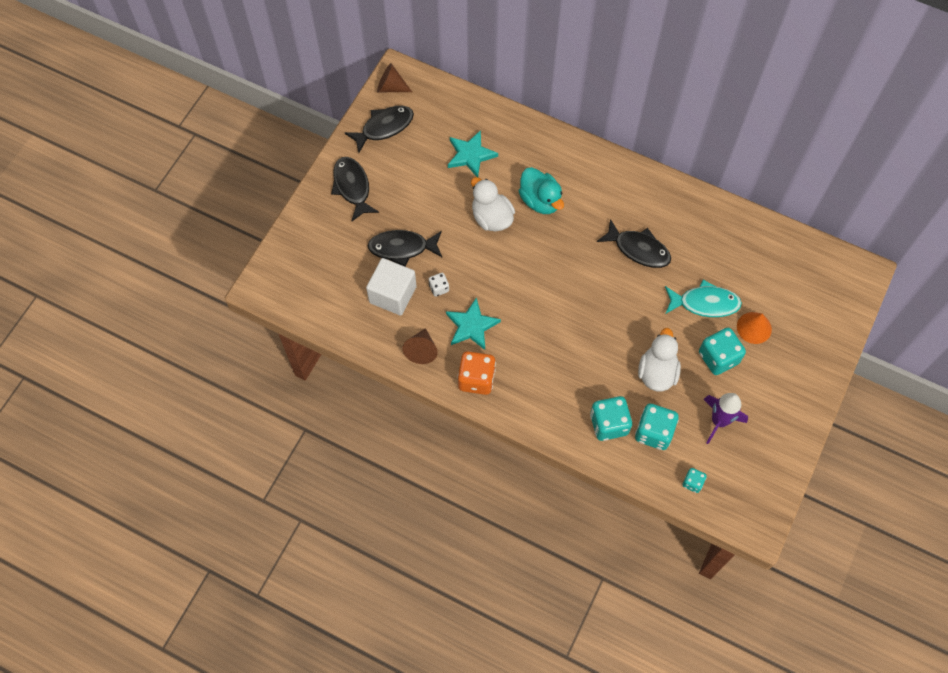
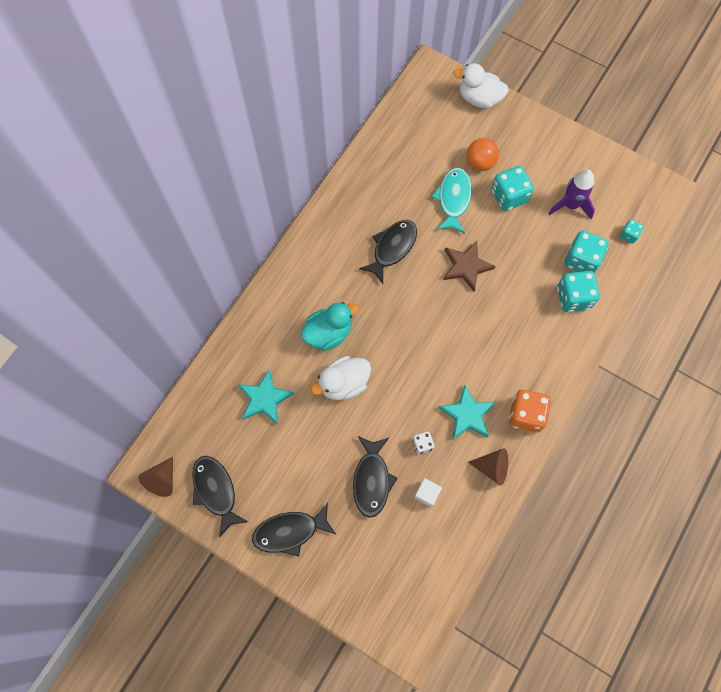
camera: 85 degrees left, 5 degrees up
white cube [366,258,417,316] -> white cube [414,478,442,507], size x0.51
white duck [638,328,681,392] -> white duck moved to [453,63,509,108]
orange cone [737,312,772,344] -> orange ball [467,138,499,171]
none -> brown star [443,241,496,291]

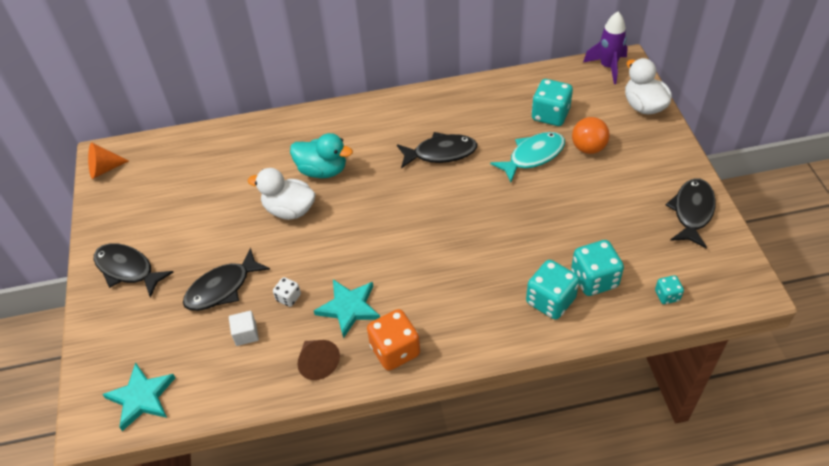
camera: 50 degrees right, 20 degrees down
brown cone [138,457,173,497] -> orange cone [88,143,129,179]
black fish [192,456,248,537] -> black fish moved to [666,178,716,248]
turquoise star [238,369,294,424] -> turquoise star moved to [102,363,176,431]
brown star [443,241,496,291] -> none
turquoise dice [491,166,534,211] -> turquoise dice moved to [531,79,573,126]
purple rocket [548,169,595,219] -> purple rocket moved to [583,12,628,84]

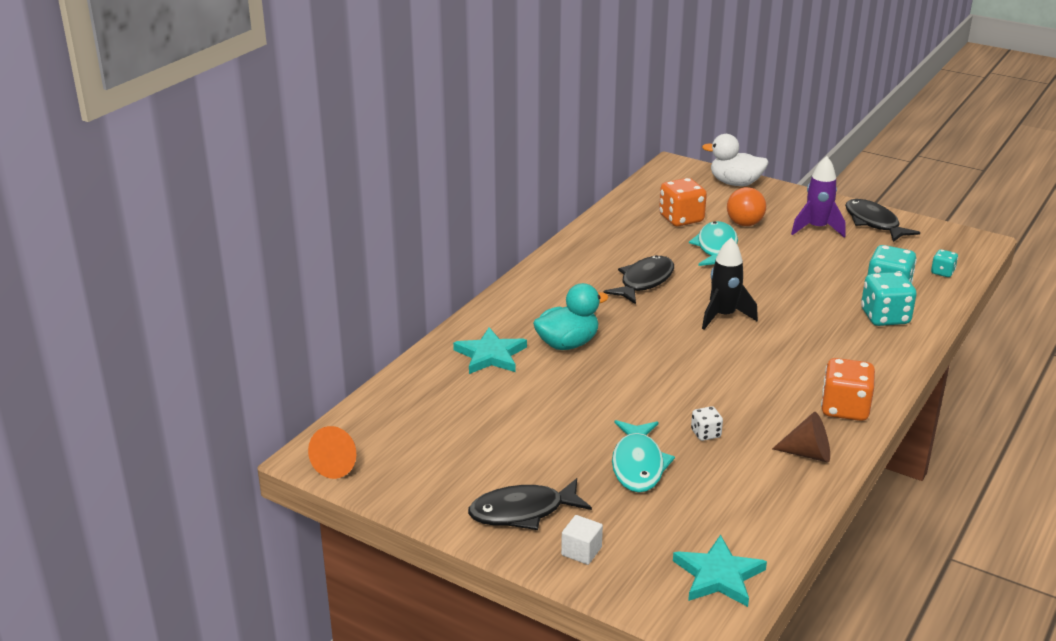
camera: 50 degrees left, 20 degrees down
black fish [183,247,270,311] -> turquoise fish [612,420,675,493]
white cube [229,311,259,346] -> white cube moved to [561,515,603,565]
white duck [248,168,316,220] -> none
turquoise star [314,279,380,339] -> turquoise star moved to [453,327,527,374]
turquoise dice [531,79,573,126] -> orange dice [659,178,707,226]
purple rocket [583,12,628,84] -> purple rocket moved to [791,156,846,238]
none -> black rocket [702,238,758,330]

